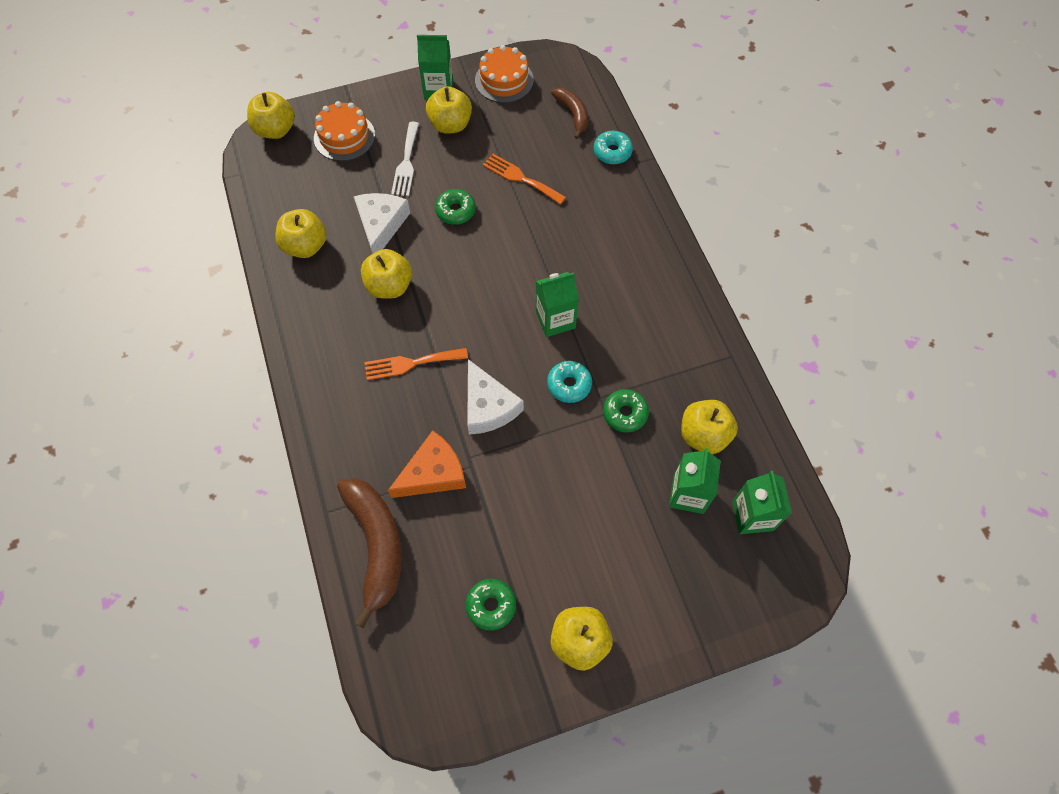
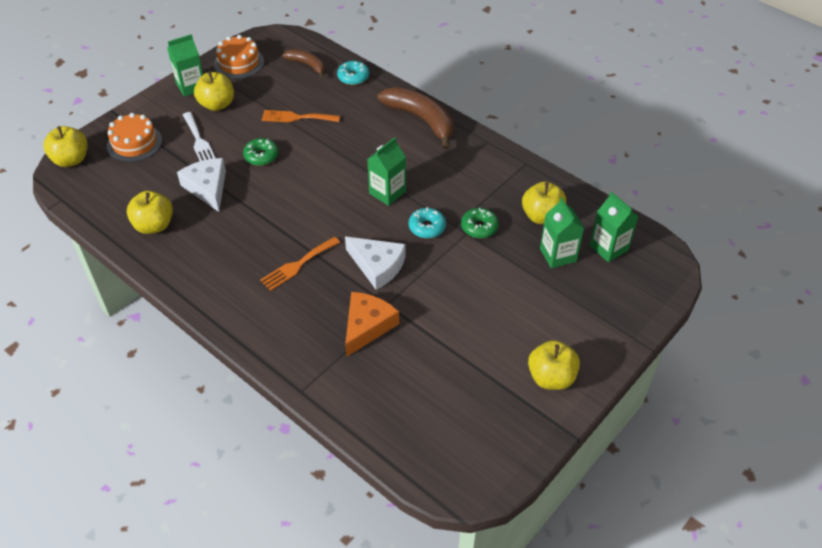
camera: 30 degrees left, 15 degrees down
brown banana [337,478,402,628] -> brown banana moved to [378,87,453,149]
yellow apple [361,249,412,299] -> none
green donut [466,579,516,631] -> none

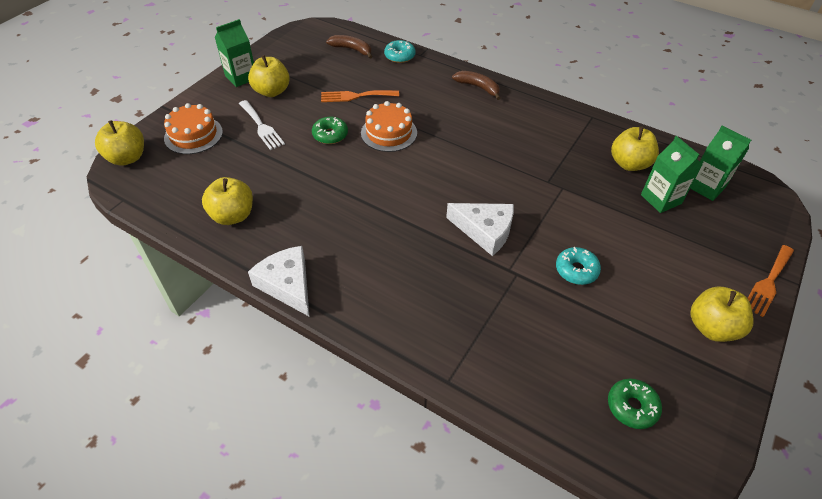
camera: 10 degrees left, 0 degrees up
white cheese [177,158,226,212] -> white cheese moved to [248,246,309,316]
orange cake [214,35,264,79] -> orange cake moved to [361,101,417,152]
orange fork [260,237,340,291] -> orange fork moved to [747,245,794,317]
orange cheese [345,292,399,357] -> none
green carton [367,137,406,206] -> none
brown banana [378,87,453,149] -> brown banana [452,71,500,100], size x0.57
turquoise donut [409,207,446,238] -> turquoise donut moved to [556,247,601,285]
green donut [461,208,499,238] -> green donut moved to [608,379,662,429]

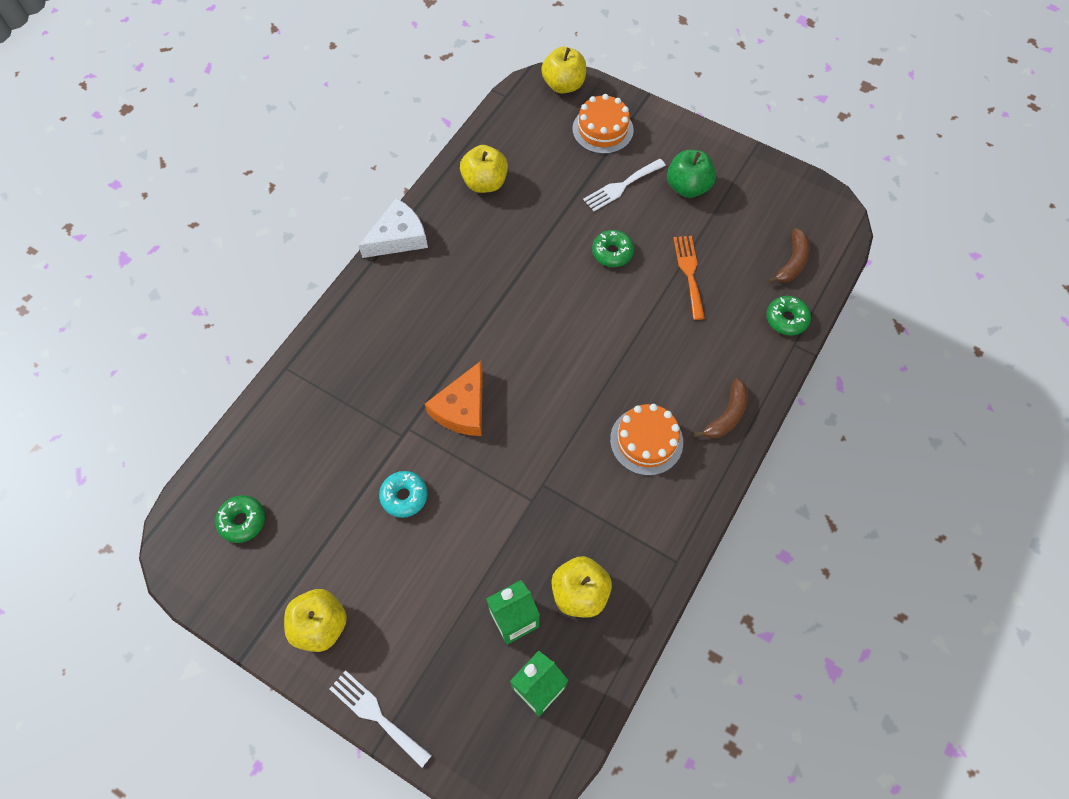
camera: 90 degrees right, 15 degrees up
green carton [215,19,254,87] -> none
yellow apple [248,55,290,97] -> green apple [667,150,716,198]
orange cake [361,101,417,152] -> orange cake moved to [610,404,683,476]
turquoise donut [384,40,416,63] -> green donut [767,296,811,336]
white cheese [446,203,514,256] -> orange cheese [425,361,483,436]
orange fork [747,245,794,317] -> white fork [330,670,432,767]

